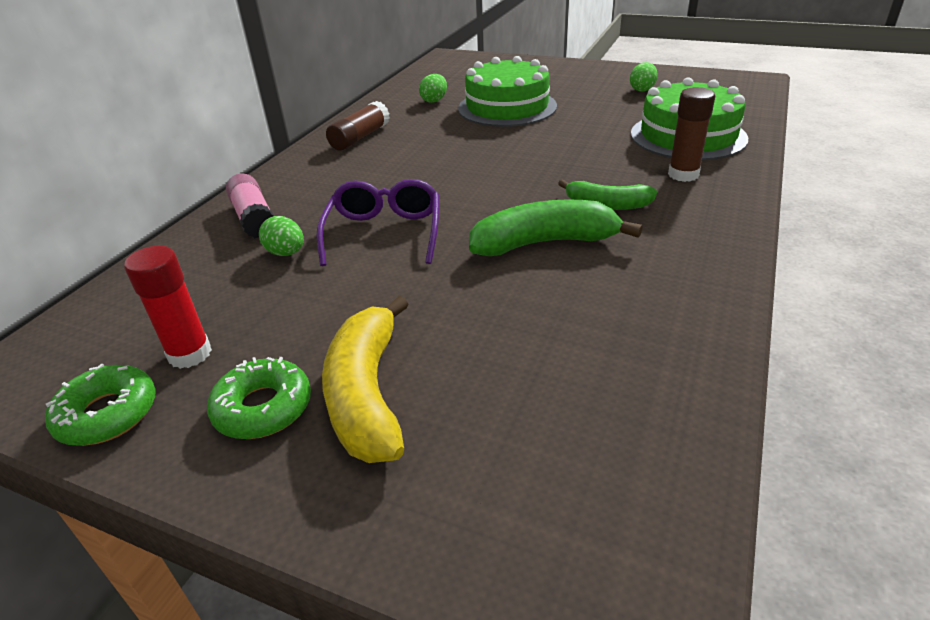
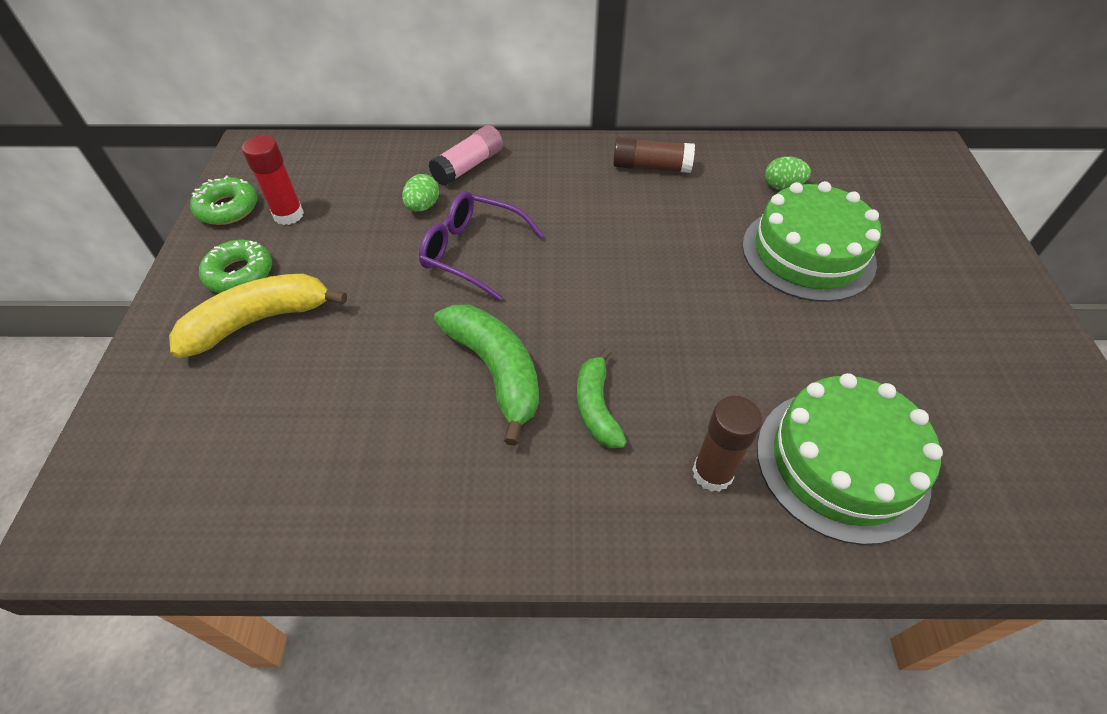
camera: 65 degrees right, 15 degrees up
purple glasses [317,179,439,266] -> purple glasses turned 135 degrees counterclockwise [419,191,544,301]
green egg [630,62,658,91] -> none

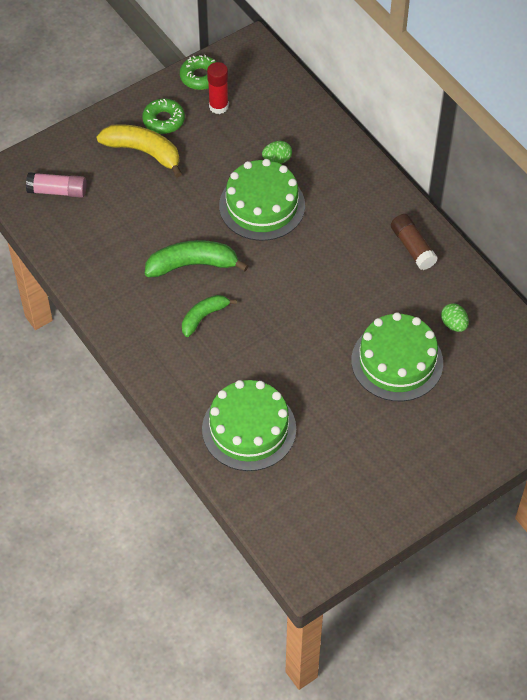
camera: 55 degrees right, 5 degrees up
purple glasses [419,191,544,301] -> green cake [219,159,305,241]
pink glue stick [429,125,503,186] -> pink glue stick moved to [26,172,86,198]
green banana [434,305,539,446] -> green banana turned 120 degrees counterclockwise [145,240,248,277]
brown glue stick [692,396,762,492] -> none

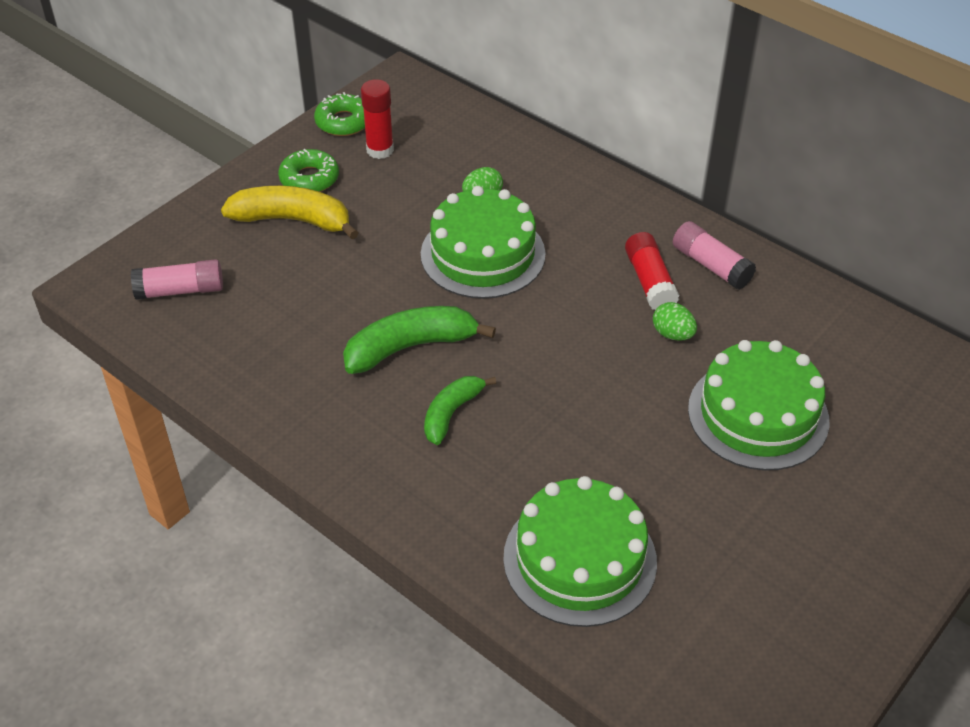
camera: 15 degrees left, 10 degrees down
brown glue stick [391,214,438,270] -> pink glue stick [673,221,756,289]
green egg [441,303,469,332] -> green egg moved to [653,302,697,341]
none -> red glue stick [625,232,680,310]

